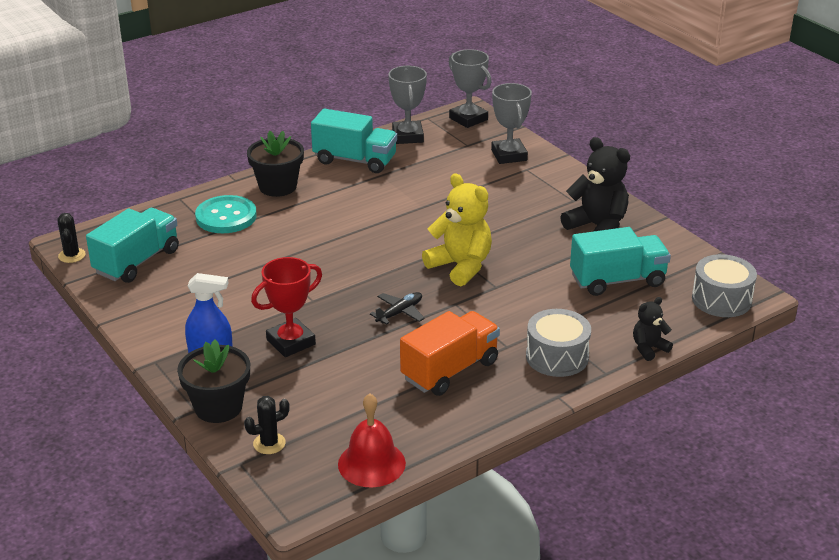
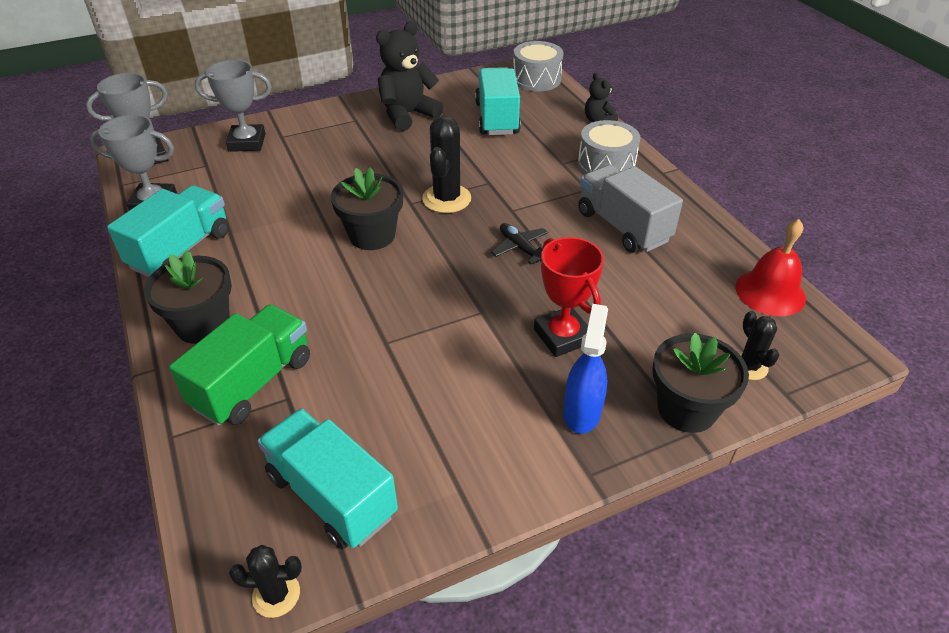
camera: 80 degrees left, 10 degrees up
turquoise button [195,195,257,233] -> green truck [169,304,310,426]
orange truck [400,311,500,396] -> grey truck [578,165,683,253]
yellow teddy bear [422,173,492,286] -> black cactus [422,116,471,213]
none -> black flower pot [331,167,403,250]

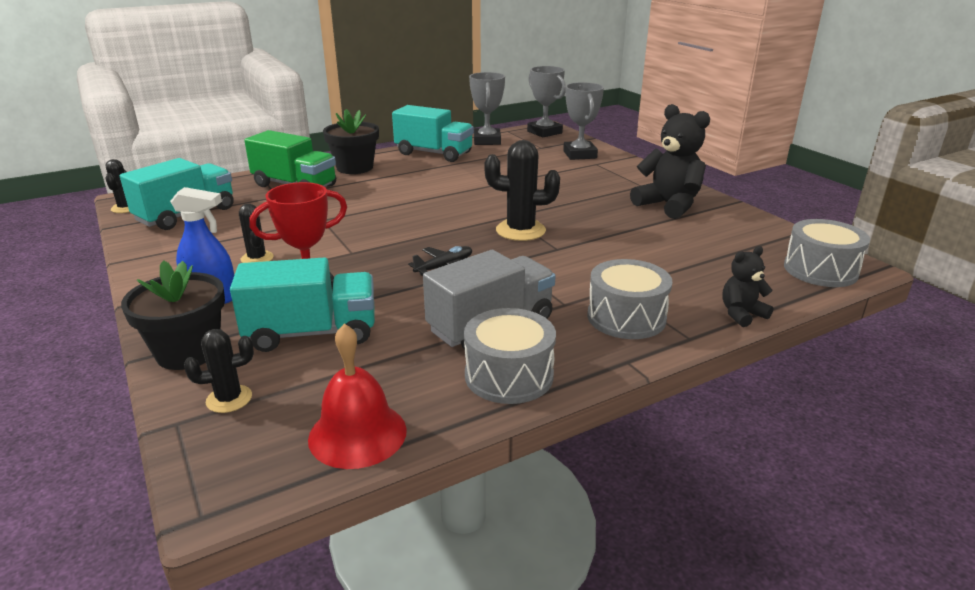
camera: 85 degrees right, 15 degrees down
black flower pot [331,167,403,250] -> none
turquoise truck [475,67,521,135] -> turquoise truck moved to [230,257,375,352]
none -> black cactus [239,203,274,263]
none -> grey drum [464,308,556,404]

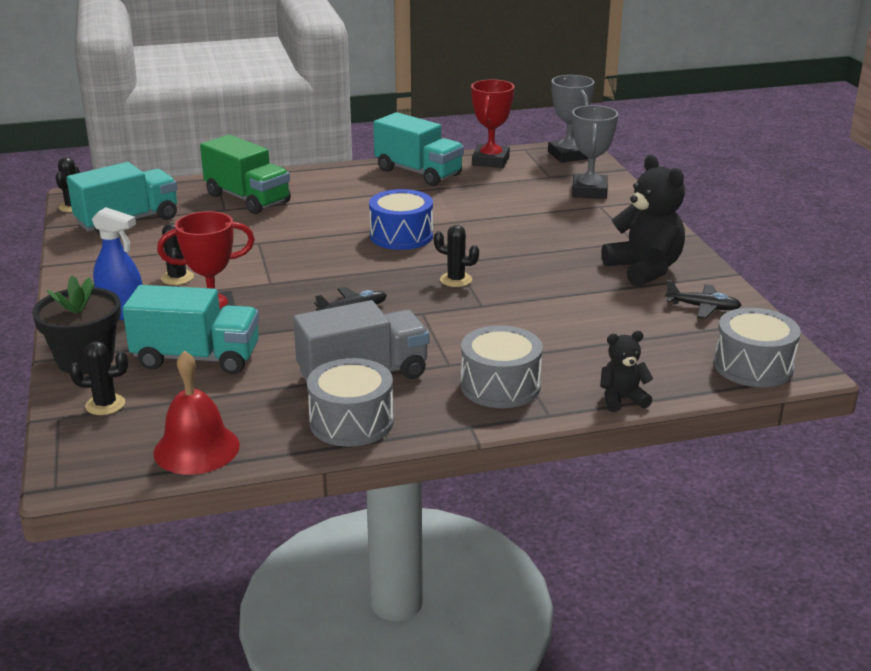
camera: 15 degrees right, 0 degrees up
black flower pot [323,109,379,174] -> none
grey trophy [469,72,505,145] -> red trophy [471,79,514,168]
black cactus [484,140,560,241] -> black cactus [434,225,479,287], size x0.59
none -> blue drum [369,189,433,250]
none -> black plane [665,280,741,319]

